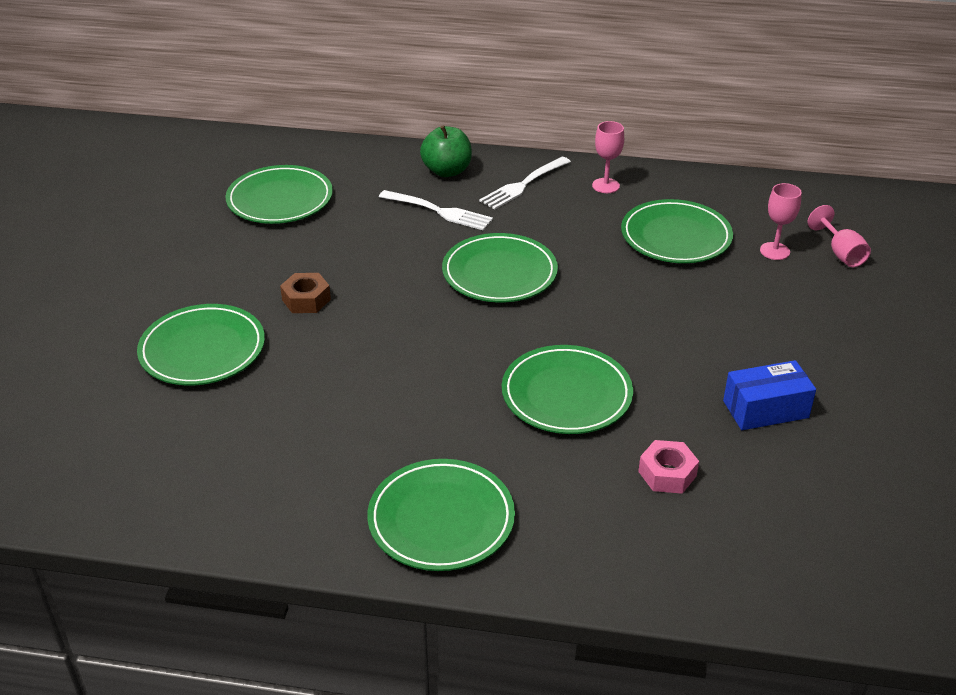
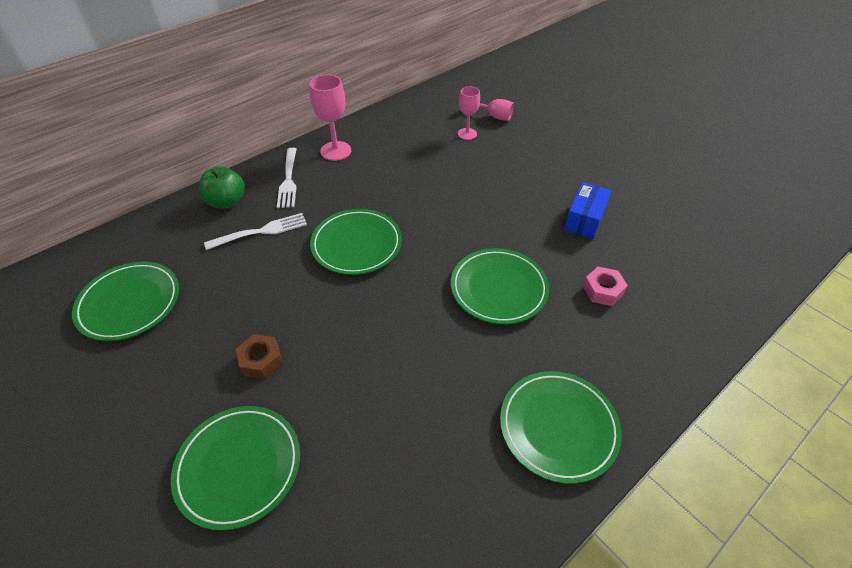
camera: 50 degrees left, 10 degrees up
pink goblet [592,121,624,193] -> pink goblet [309,75,351,161], size x1.53
green plate [621,199,733,263] -> none

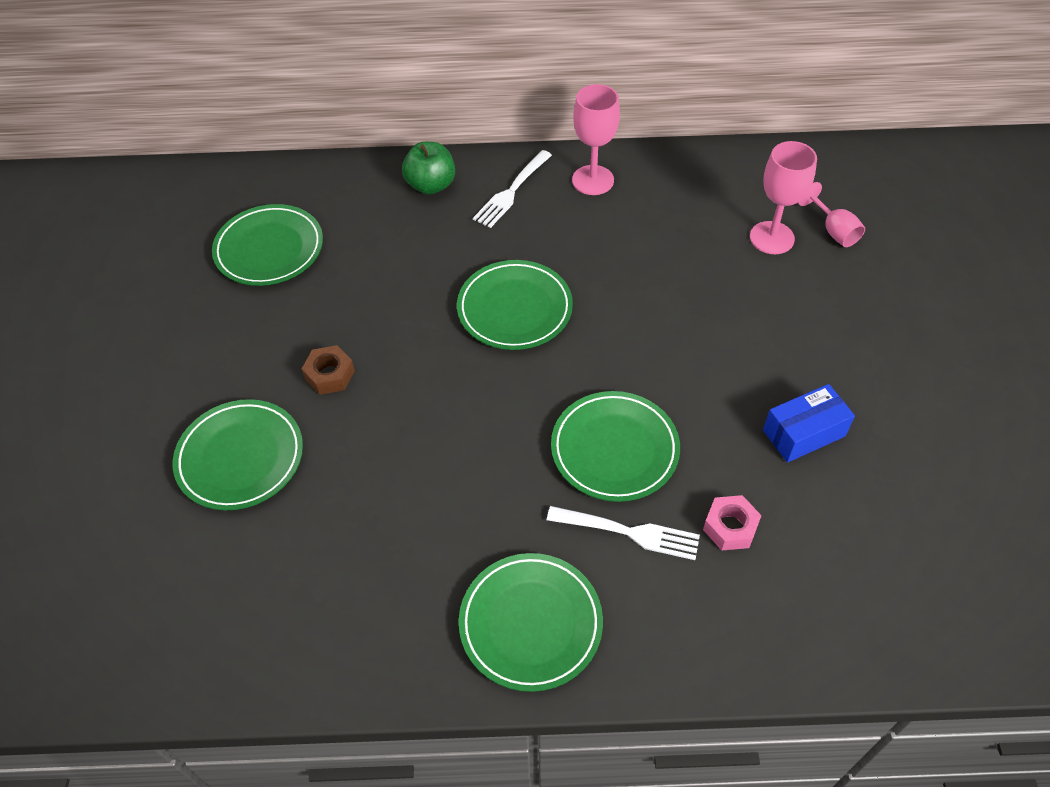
camera: 40 degrees right, 5 degrees up
white fork [204,213,307,250] -> white fork moved to [547,506,700,560]
pink goblet [458,86,480,140] -> pink goblet [750,141,817,254], size x1.53

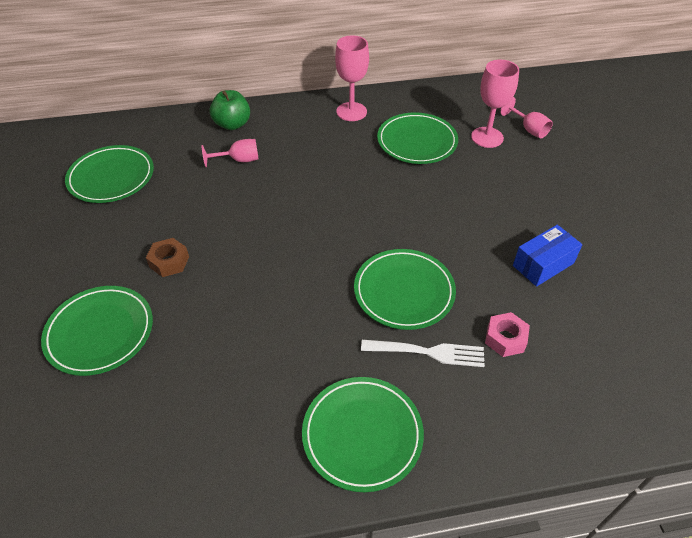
camera: 10 degrees left, 5 degrees down
green plate [457,260,573,350] -> green plate moved to [377,112,458,164]
white fork [473,150,552,228] -> none
none -> pink goblet [202,139,259,167]

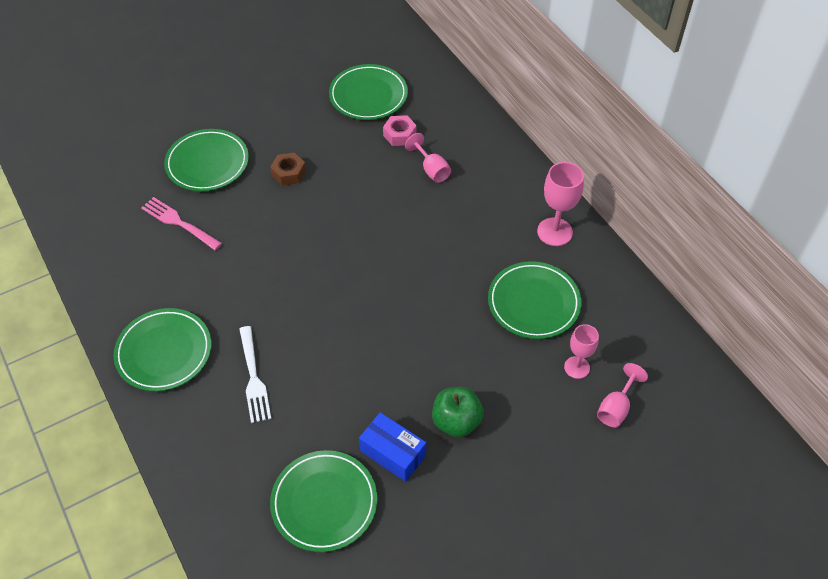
camera: 70 degrees right, 5 degrees up
green apple [210,90,250,130] -> green apple moved to [432,387,484,437]
green plate [354,249,456,330] -> green plate moved to [270,450,377,552]
pink goblet [471,60,519,148] -> pink goblet [564,324,599,379], size x0.65
pink nut [485,312,530,357] -> pink nut moved to [383,115,417,146]
none -> pink fork [141,197,222,250]

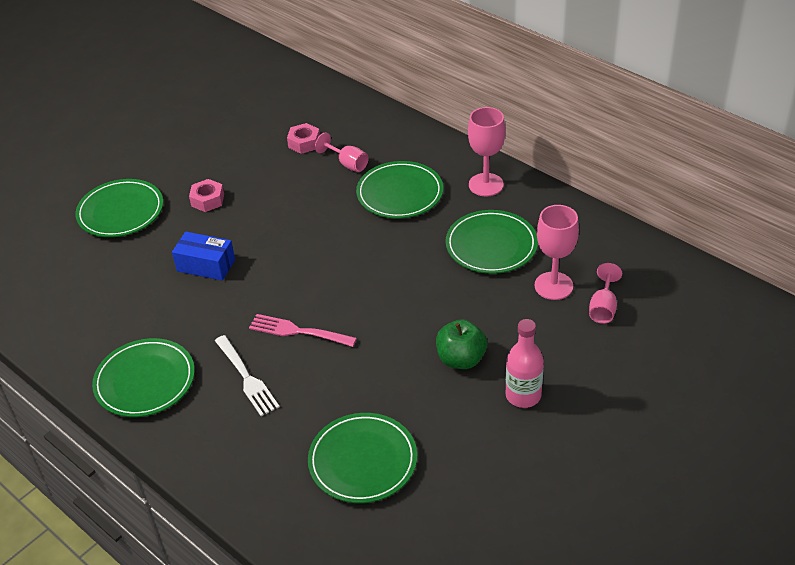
camera: 15 degrees left, 10 degrees down
pink fork [141,197,222,250] -> pink fork moved to [249,314,357,347]
brown nut [270,152,306,186] -> pink nut [189,179,224,212]
green plate [329,64,408,120] -> green plate moved to [356,161,443,219]
blue box [359,412,426,482] -> blue box moved to [172,232,235,281]
pink goblet [564,324,599,379] -> pink goblet [534,205,579,300], size x1.53
none -> pink bottle [506,319,544,408]

